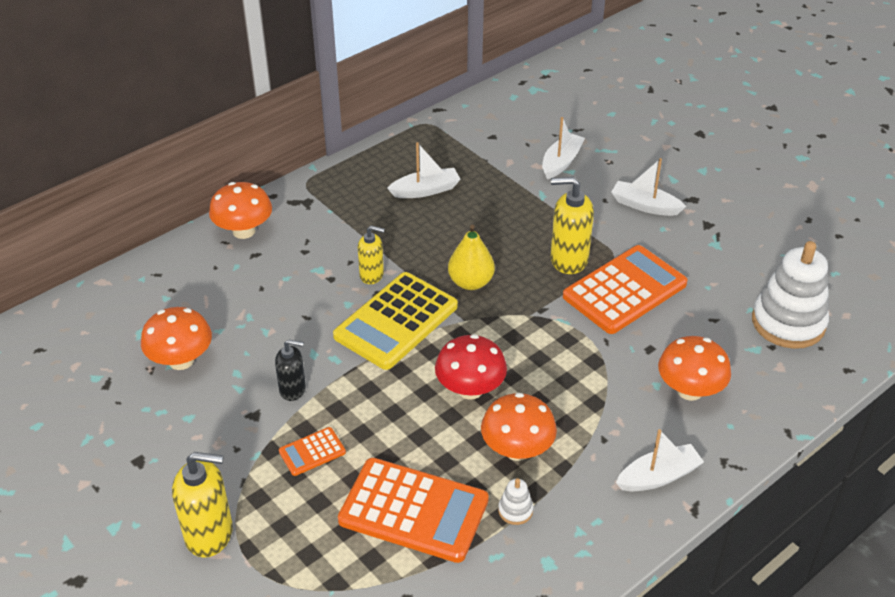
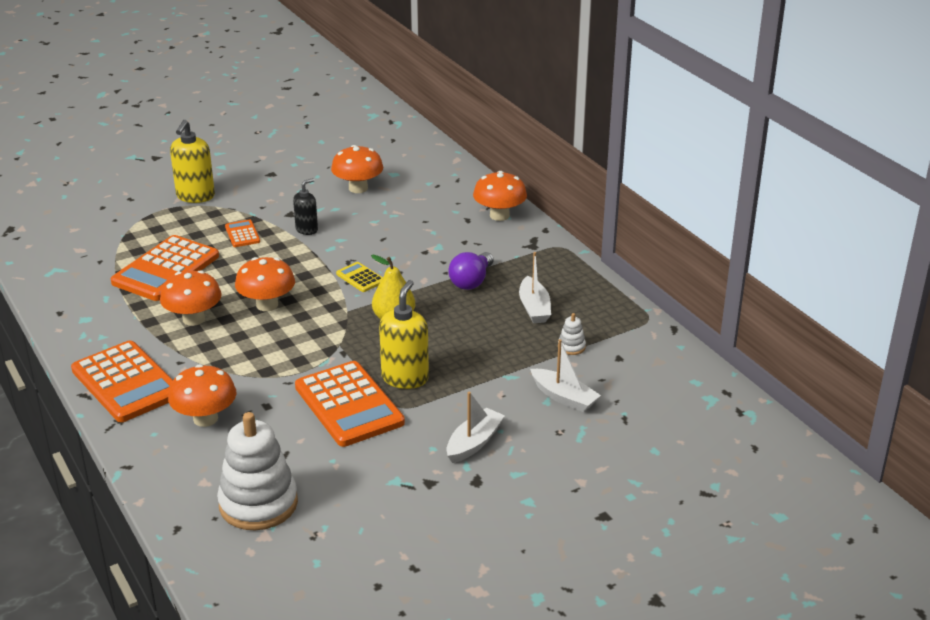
camera: 100 degrees right, 10 degrees down
black soap dispenser [275,339,306,401] -> black soap dispenser turned 150 degrees counterclockwise [293,178,318,235]
yellow calculator [333,272,458,370] -> yellow calculator [336,262,383,292], size x0.46
yellow soap dispenser [358,226,385,284] -> none
red mushroom [435,334,507,400] -> orange mushroom [235,257,295,311]
white stacking toy [498,478,533,525] -> white stacking toy moved to [559,313,586,355]
white boat [616,429,704,491] -> orange calculator [71,341,173,422]
none -> purple light bulb [448,252,494,290]

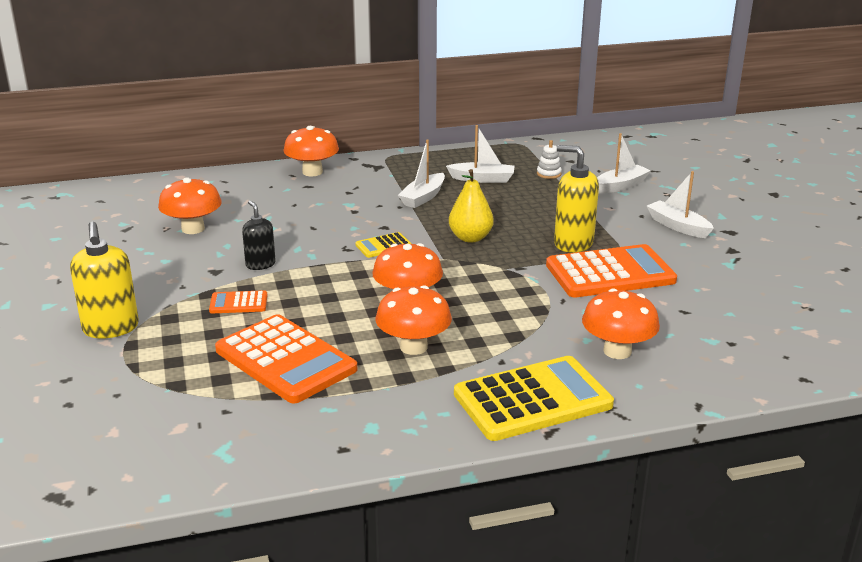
camera: 75 degrees left, 5 degrees down
orange calculator [71,341,173,422] -> yellow calculator [454,356,614,441]
yellow soap dispenser [170,120,215,203] -> yellow soap dispenser turned 45 degrees clockwise [70,222,139,339]
white stacking toy [217,412,298,530] -> none
purple light bulb [448,252,494,290] -> white boat [398,140,445,208]

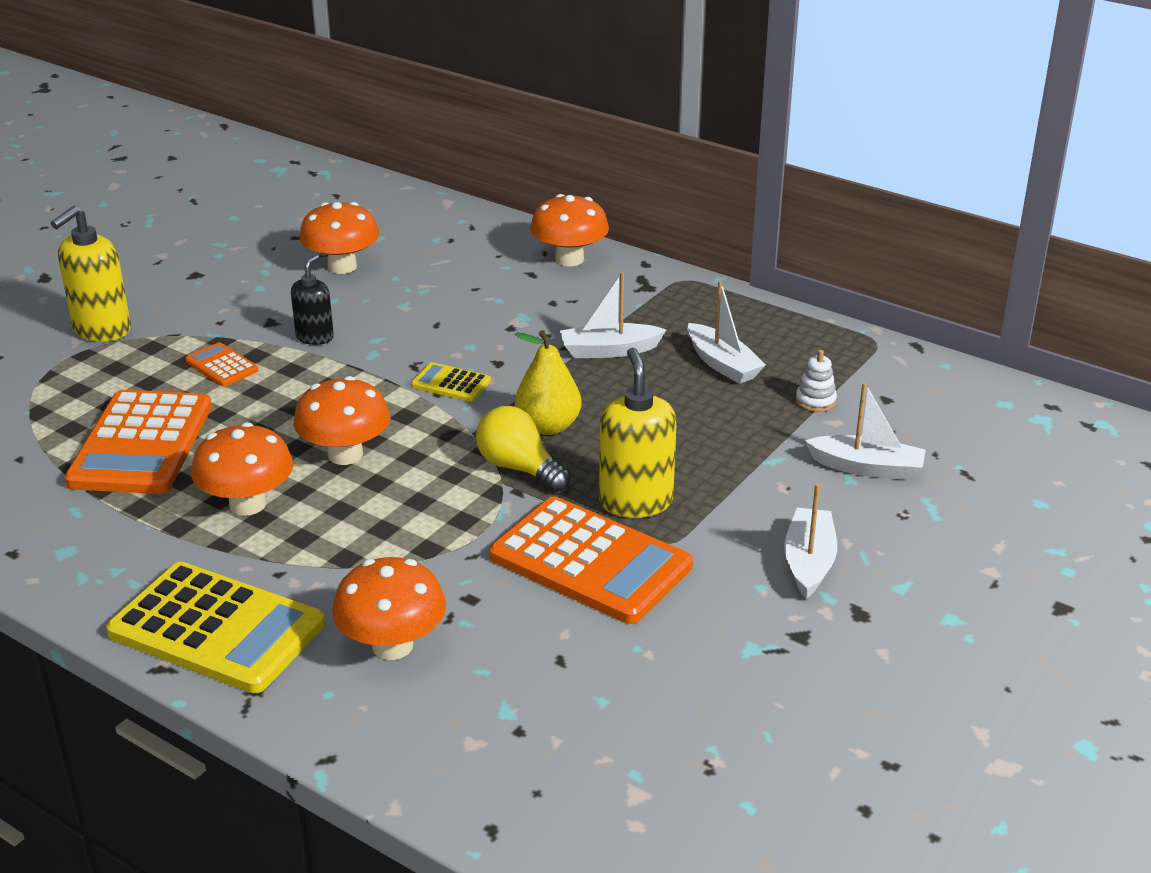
camera: 50 degrees right, 5 degrees up
none -> yellow light bulb [476,406,571,492]

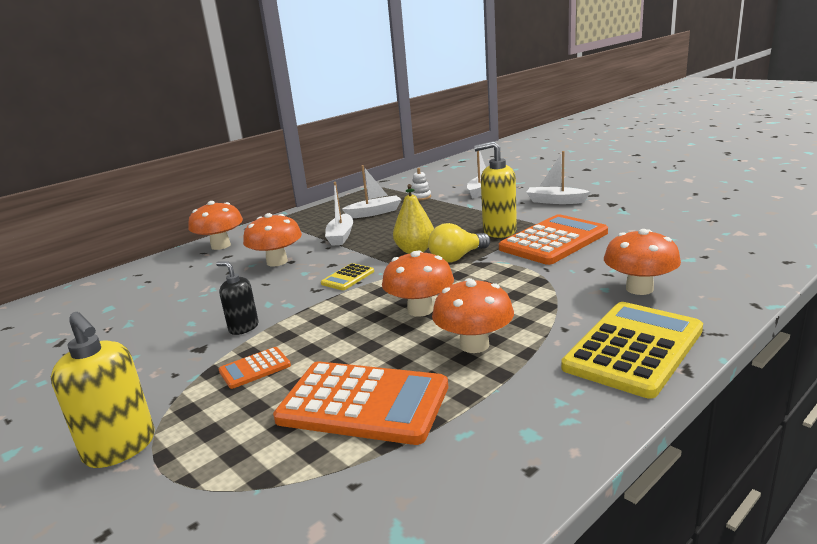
camera: 75 degrees left, 10 degrees down
orange mushroom [299,202,379,274] -> orange mushroom moved to [243,213,302,266]

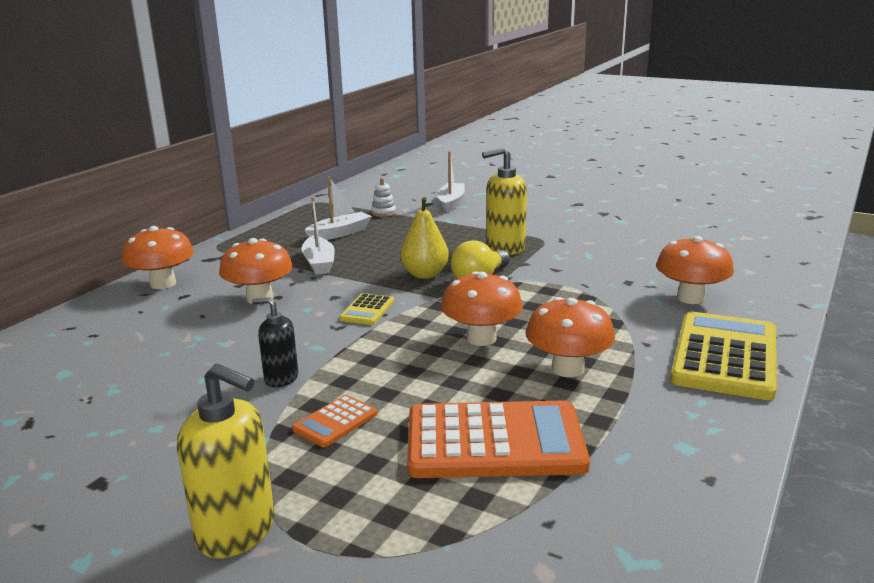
camera: 20 degrees left, 0 degrees up
orange calculator [499,214,608,265] -> none
white boat [526,151,591,204] -> none

